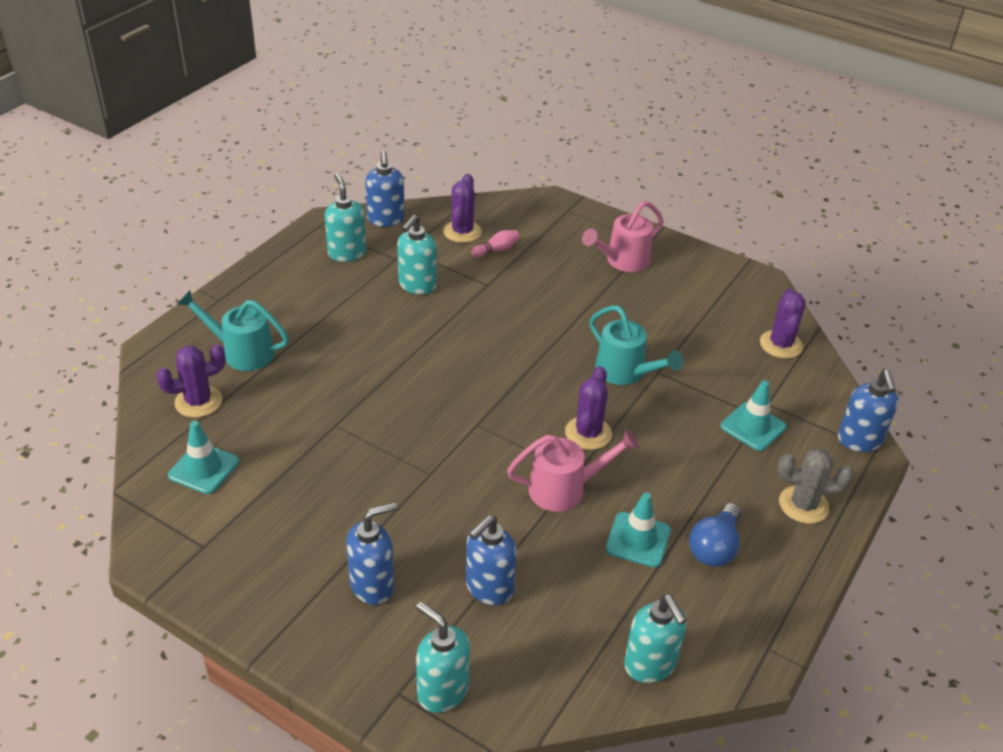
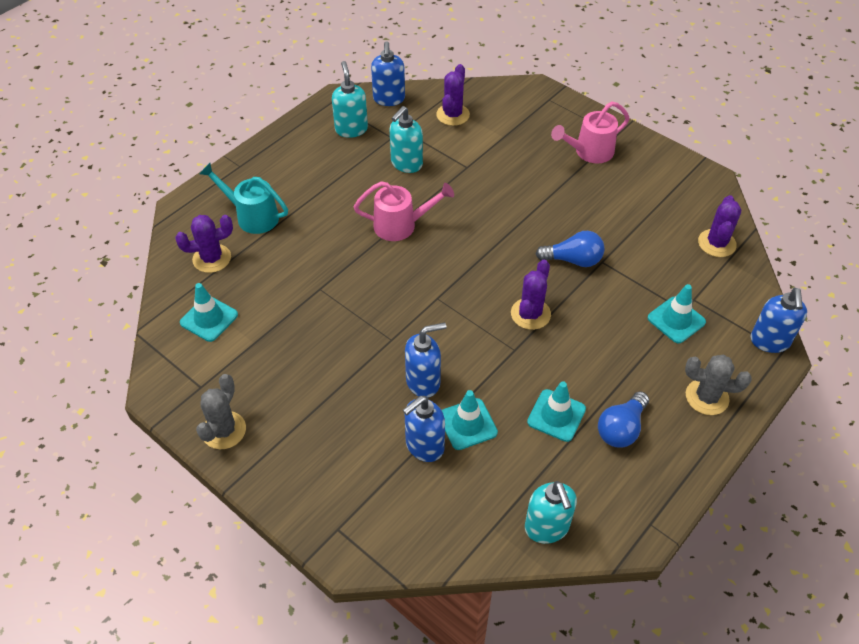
camera: 10 degrees right, 10 degrees up
blue soap dispenser [346,502,397,605] -> blue soap dispenser moved to [405,322,446,398]
turquoise soap dispenser [416,602,470,713] -> none
pink bowling pin [471,230,520,258] -> none
pink watering can [507,429,639,512] -> pink watering can moved to [354,181,454,241]
turquoise watering can [589,305,683,385] -> blue light bulb [536,231,604,267]
none -> grey cactus [196,374,246,449]
none -> turquoise traffic cone [442,390,498,450]

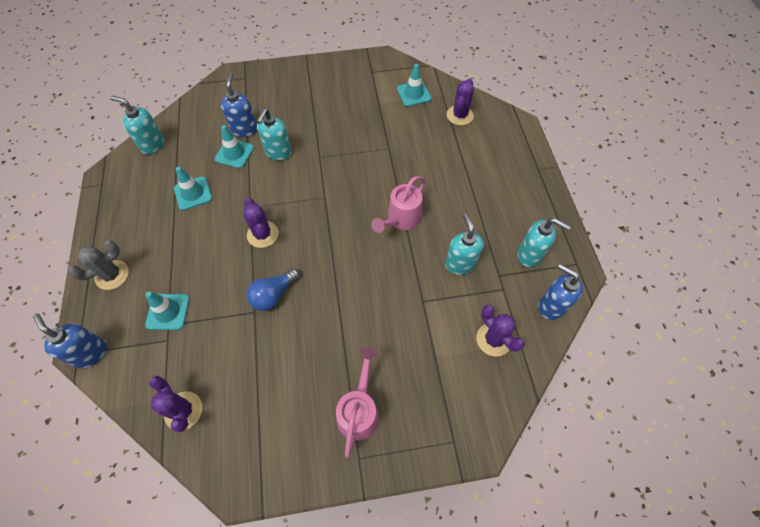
camera: 130 degrees right, 10 degrees up
grey cactus [196,374,246,449] -> none
turquoise watering can [199,163,288,234] -> none
blue soap dispenser [405,322,446,398] -> turquoise soap dispenser [257,108,292,161]
blue light bulb [598,391,649,448] -> none

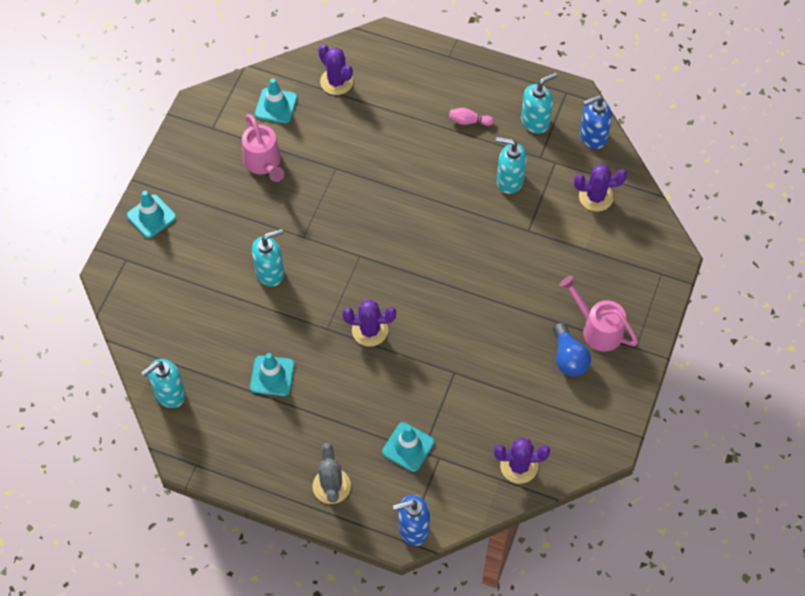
camera: 60 degrees left, 0 degrees up
turquoise traffic cone [214,125,254,169] -> turquoise traffic cone moved to [127,191,176,238]
blue soap dispenser [221,73,257,137] -> none
blue light bulb [247,268,300,311] -> blue light bulb moved to [553,322,591,377]
turquoise soap dispenser [257,108,292,161] -> turquoise soap dispenser turned 75 degrees counterclockwise [252,229,284,287]
pink watering can [371,176,426,233] -> pink watering can moved to [242,114,284,182]
none -> pink bowling pin [449,108,494,126]

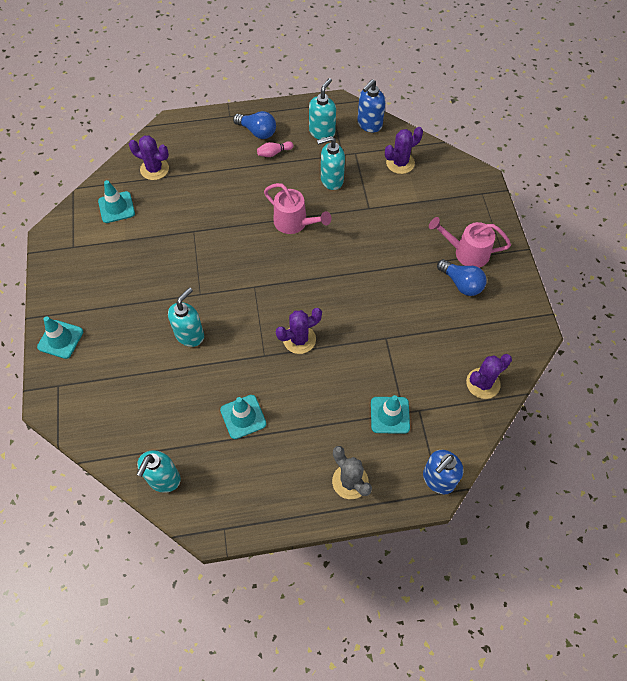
camera: 30 degrees left, 0 degrees up
pink watering can [242,114,284,182] -> pink watering can moved to [264,183,331,234]
none -> blue light bulb [233,111,276,139]

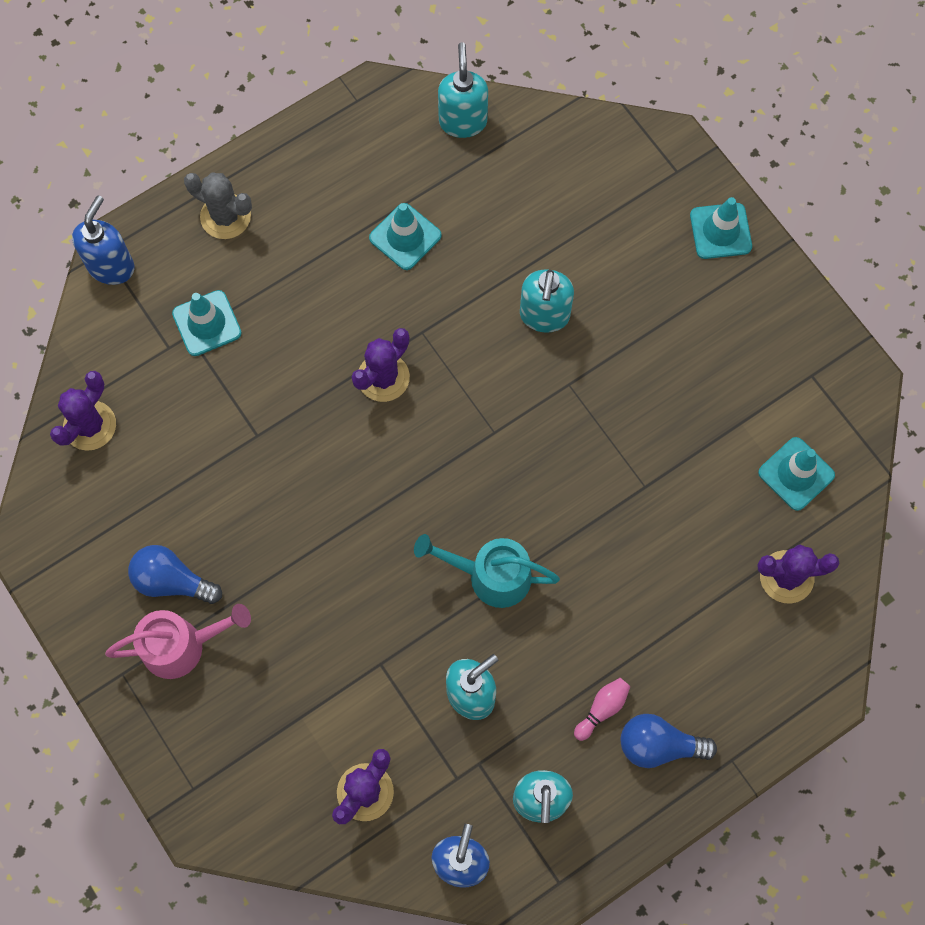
camera: 155 degrees right, 10 degrees up
pink watering can [264,183,331,234] -> turquoise watering can [414,534,560,608]

